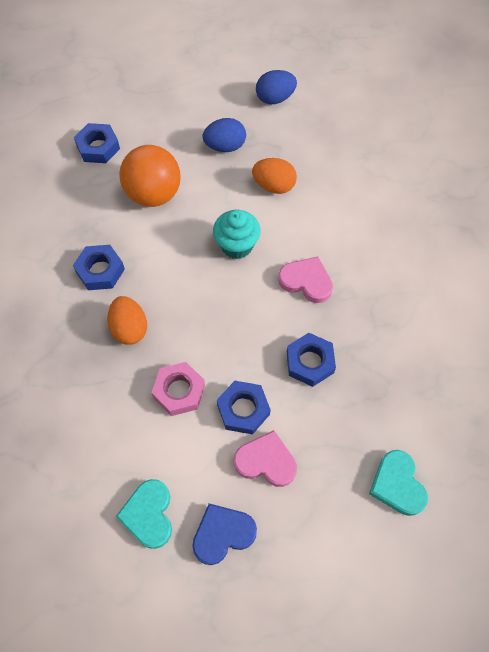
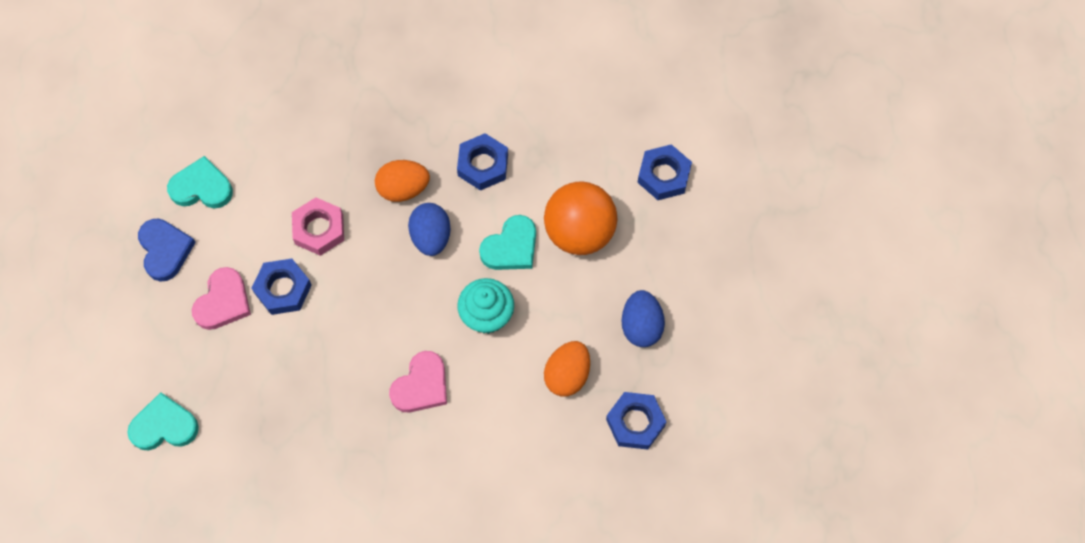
camera: 100 degrees right, 5 degrees up
blue egg [256,70,297,104] -> blue egg moved to [408,203,451,256]
blue nut [287,333,336,387] -> blue nut moved to [606,392,666,450]
none -> turquoise heart [479,215,536,270]

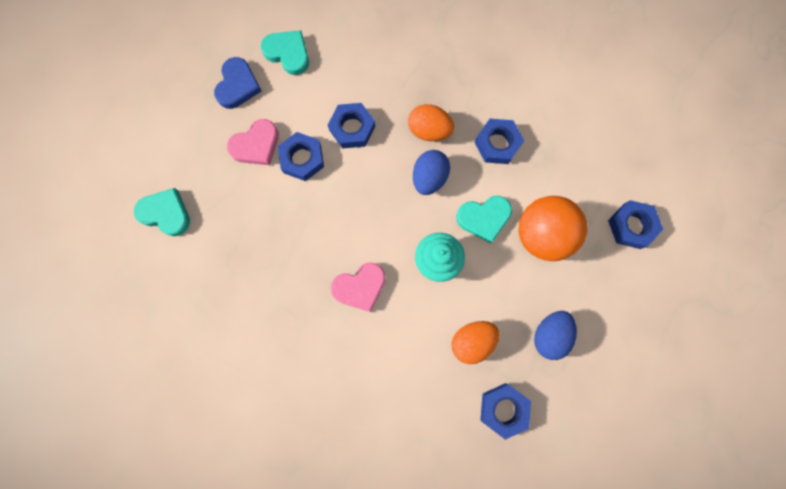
camera: 30 degrees right, 10 degrees up
pink nut [292,197,344,256] -> blue nut [328,103,375,149]

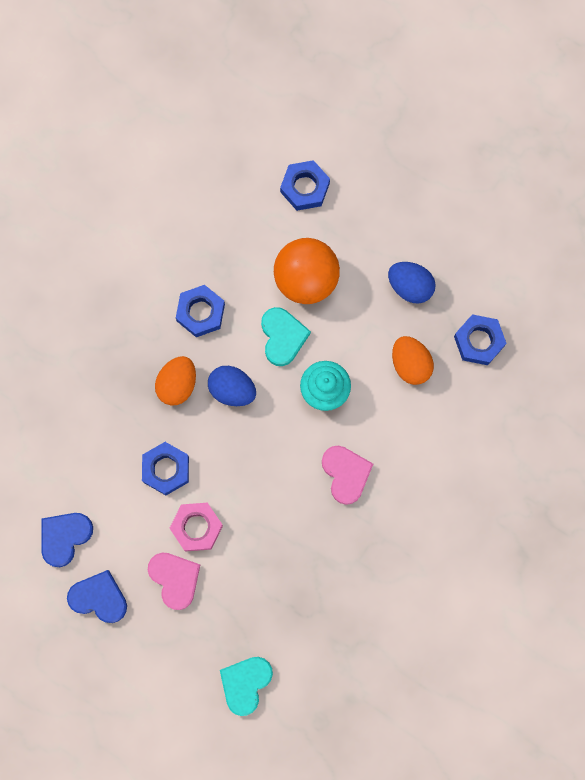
camera: 85 degrees left, 0 degrees up
turquoise heart [261,30,309,75] -> blue heart [41,513,93,567]
blue nut [278,132,324,181] -> pink nut [169,503,223,552]

